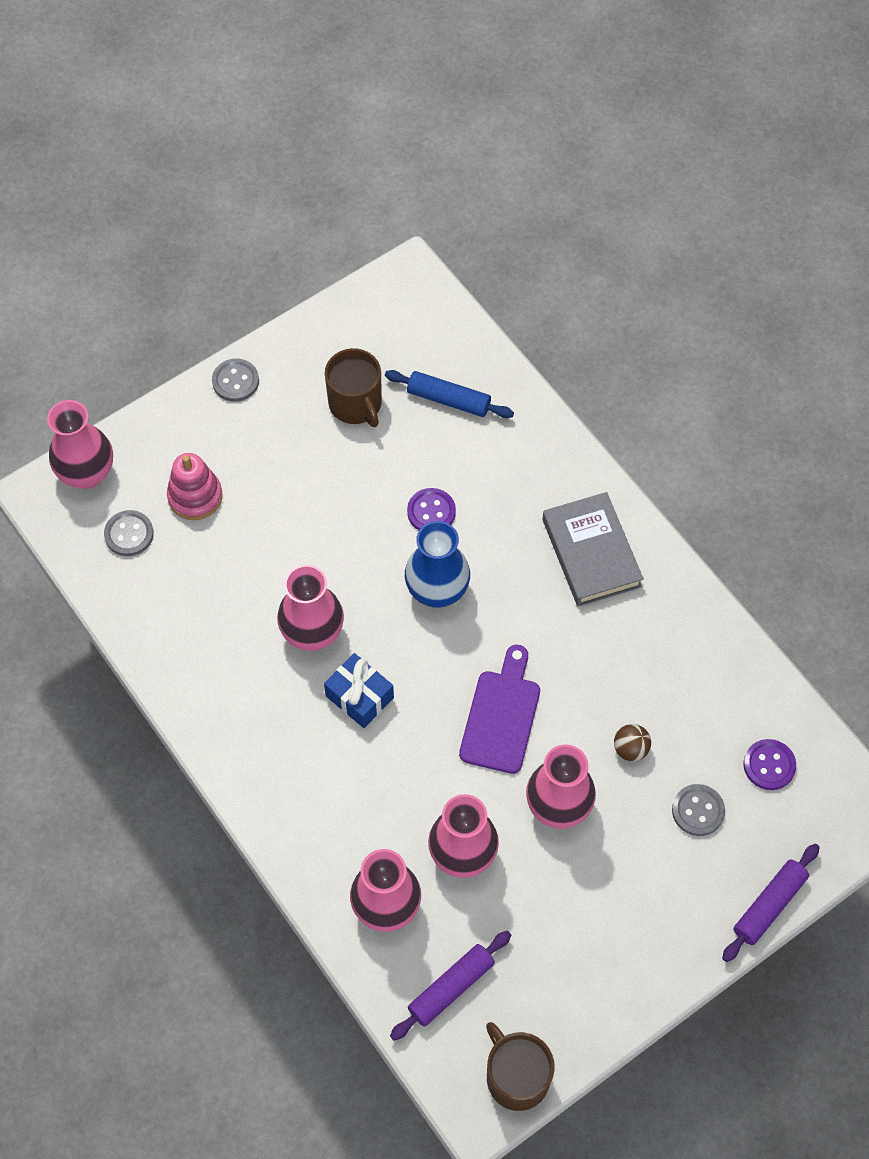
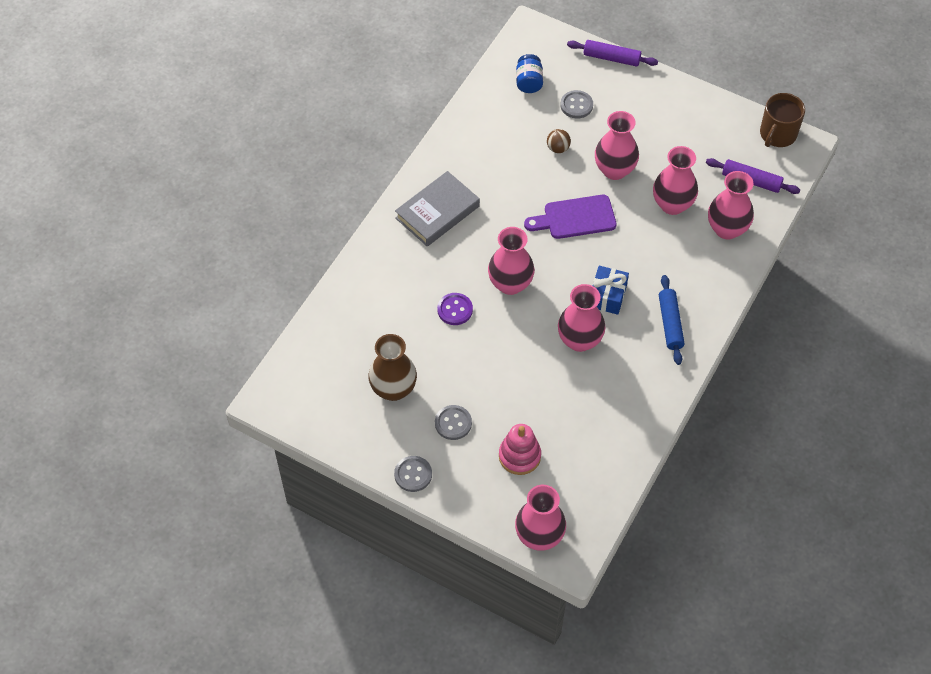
camera: 115 degrees left, 5 degrees down
grey button [104,510,154,556] -> grey button moved to [435,405,472,440]
brown mug [325,348,382,427] -> brown vase [368,334,417,401]
blue rolling pin [385,370,514,418] -> blue rolling pin moved to [659,275,685,365]
blue vase [405,521,470,608] -> pink vase [488,227,534,295]
purple button [744,739,796,790] -> blue jar [516,54,543,93]

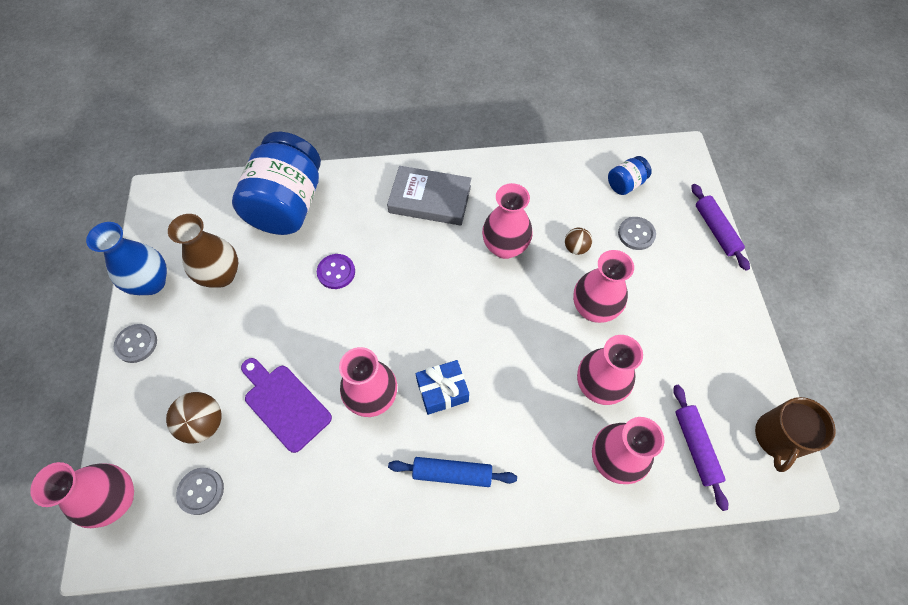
camera: 55 degrees right, 5 degrees up
grey button [435,405,472,440] -> grey button moved to [176,468,224,515]
pink vase [488,227,534,295] -> pink vase moved to [482,183,533,259]
pink stacking toy [499,424,541,475] -> brown ball [166,392,222,443]
purple cutting board [524,195,617,239] -> purple cutting board moved to [241,358,332,453]
blue rolling pin [659,275,685,365] -> blue rolling pin turned 45 degrees clockwise [388,457,517,487]
brown mug [760,93,805,147] -> brown mug turned 60 degrees counterclockwise [755,397,836,472]
none -> blue vase [86,222,167,295]
none -> blue jar [232,132,321,235]

